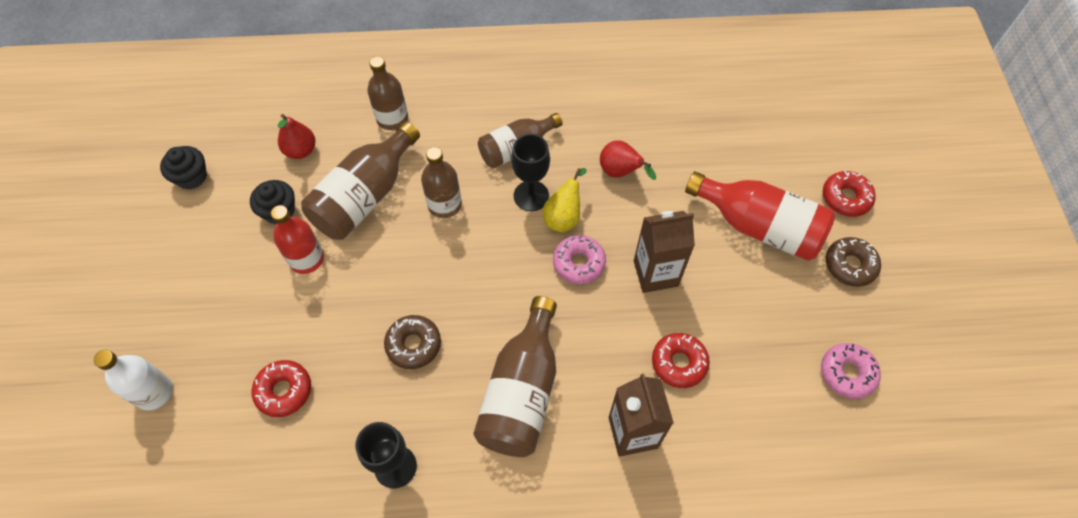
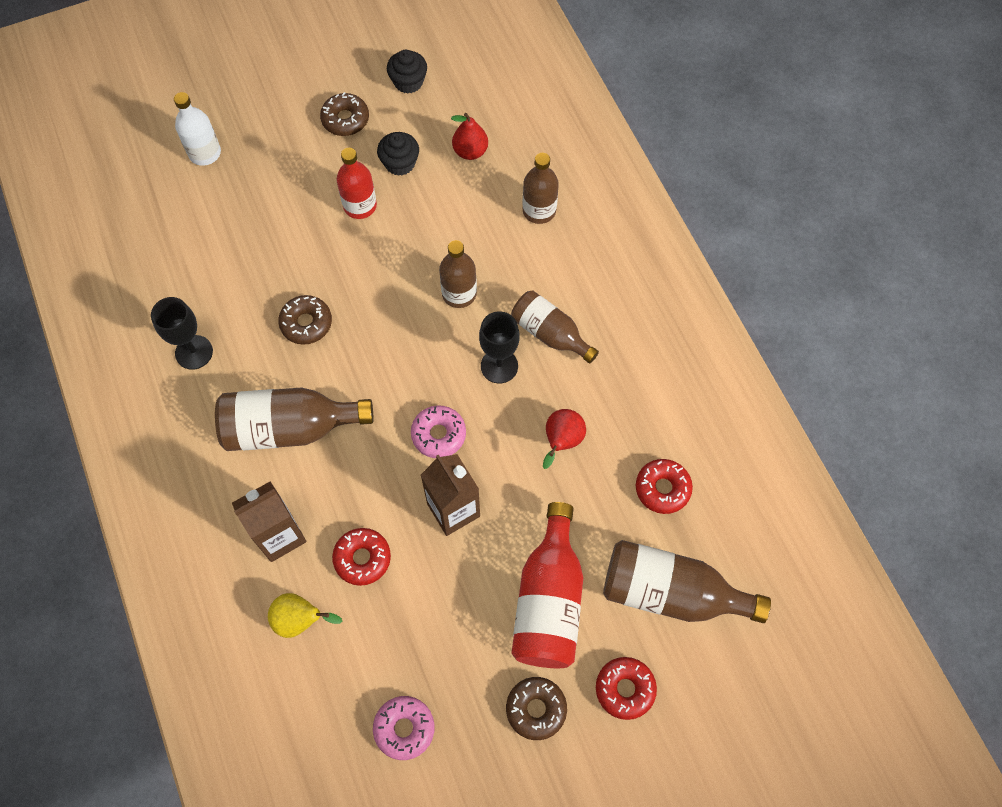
camera: 70 degrees right, 5 degrees up
red donut [252,360,311,417] -> red donut moved to [636,459,693,514]
brown bottle [301,121,420,240] -> brown bottle moved to [603,540,771,623]
yellow pear [542,168,587,232] -> yellow pear moved to [268,593,342,638]
none -> brown donut [320,92,369,136]

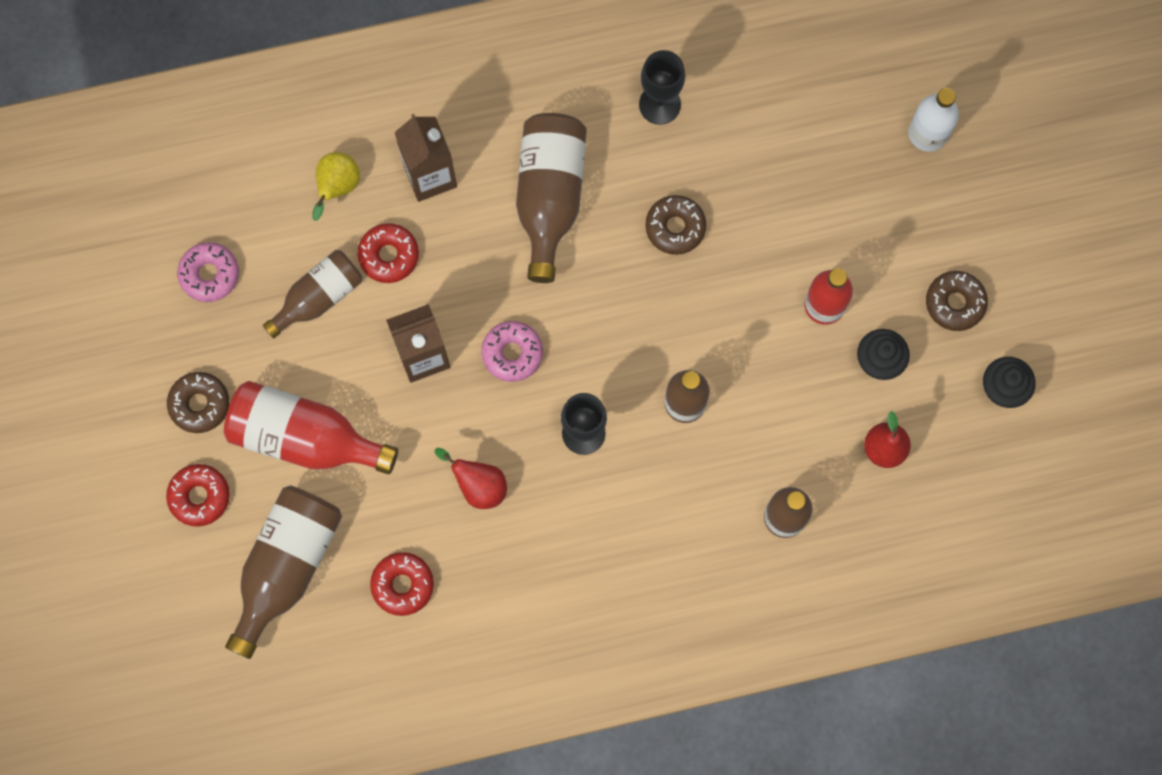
camera: 100 degrees right, 10 degrees up
brown bottle [511,290,599,363] -> brown bottle moved to [263,250,362,338]

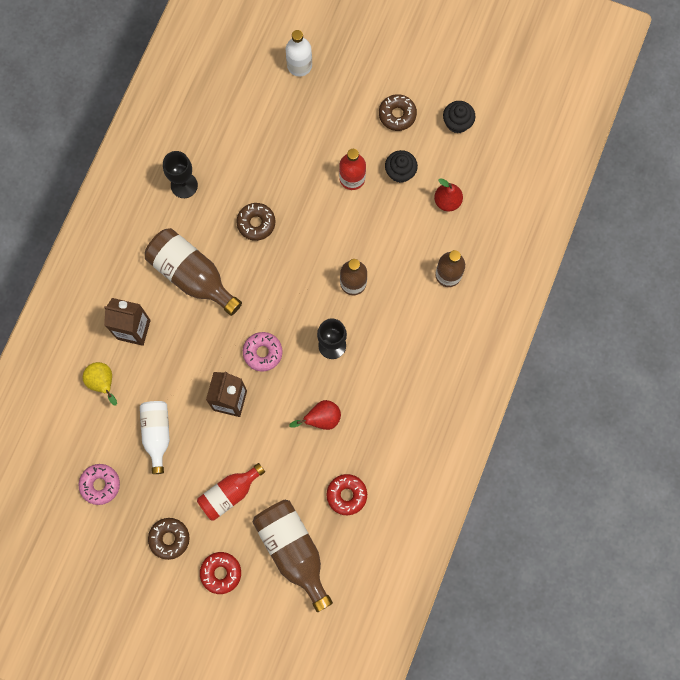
camera: 55 degrees left, 0 degrees up
red bottle [224,381,398,474] -> red bottle [197,463,265,521], size x0.65
brown bottle [263,250,362,338] -> white bottle [140,401,170,474]
red donut [357,223,419,283] -> none

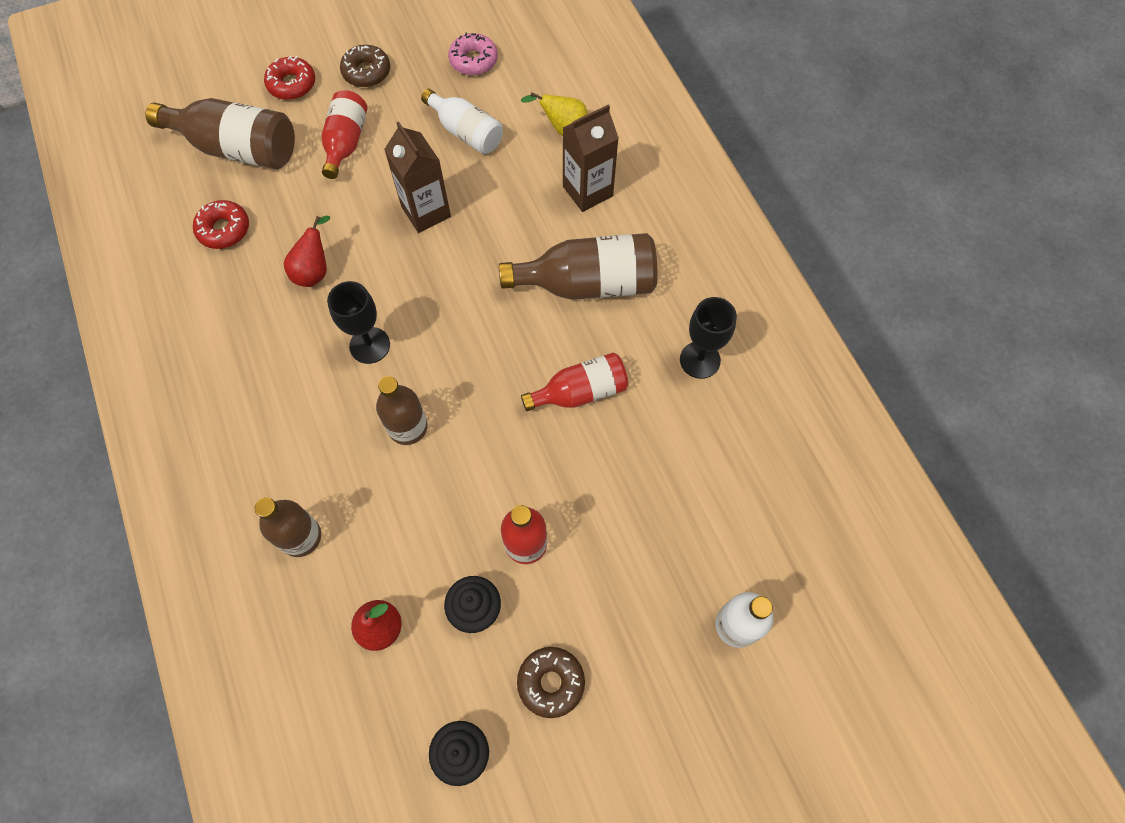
camera: 135 degrees right, 10 degrees down
brown donut [236,203,275,241] -> red bottle [521,353,628,411]
pink donut [243,332,282,371] -> none

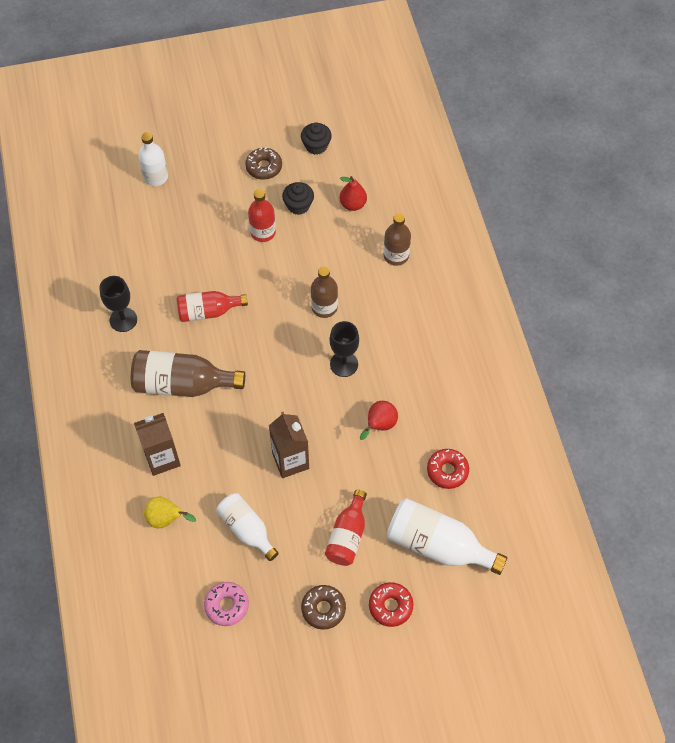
camera: 170 degrees left, 5 degrees down
brown bottle [145,98,295,169] -> white bottle [387,498,507,575]

